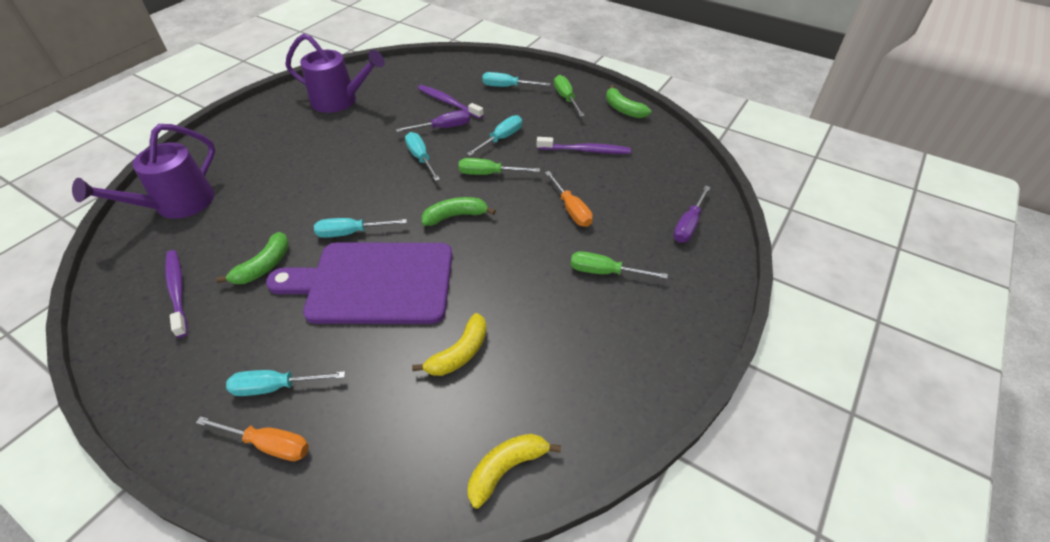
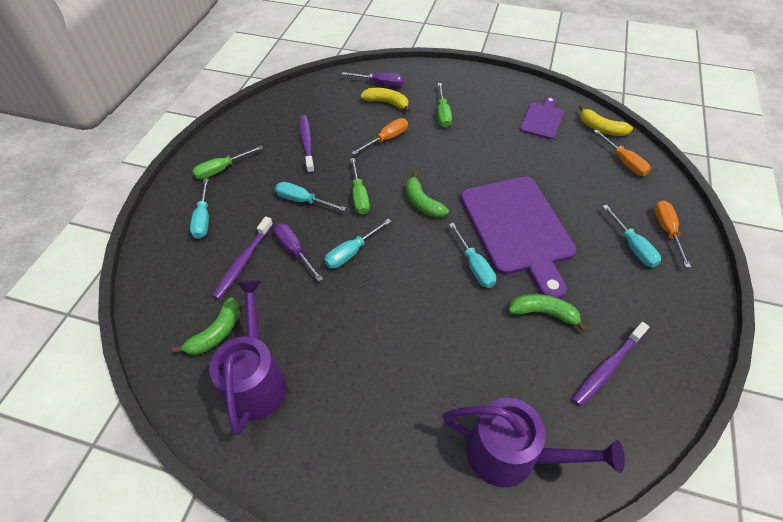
camera: 105 degrees left, 5 degrees up
yellow banana [412,313,487,376] -> yellow banana moved to [360,88,410,112]
green banana [606,85,651,118] -> green banana moved to [172,298,240,355]
none -> purple cutting board [519,97,564,139]
none -> orange screwdriver [594,129,651,176]

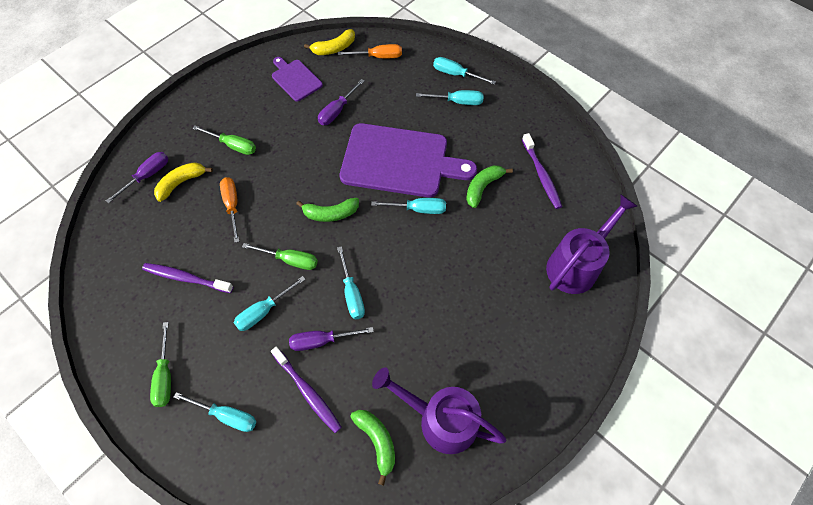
camera: 65 degrees left, 10 degrees up
orange screwdriver [654,200,691,268] -> turquoise screwdriver [433,57,496,84]
none -> purple screwdriver [318,79,364,125]

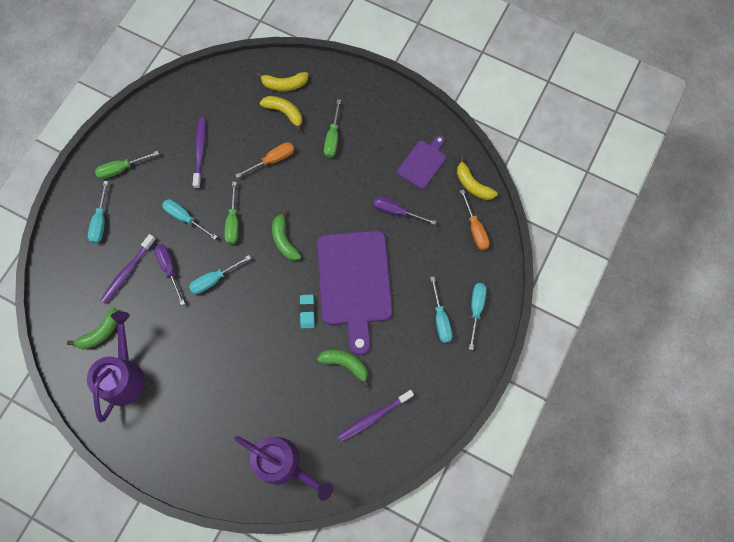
camera: 75 degrees right, 10 degrees up
purple screwdriver [106,152,168,204] -> yellow banana [256,72,308,91]
turquoise screwdriver [371,198,446,214] -> turquoise eraser [299,295,315,328]

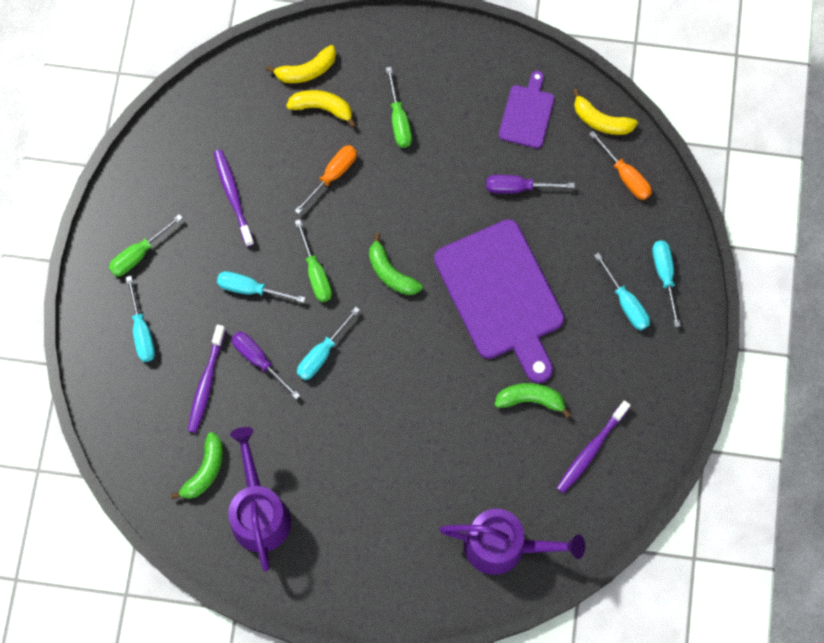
camera: 20 degrees left, 0 degrees up
turquoise eraser [299,295,315,328] -> none

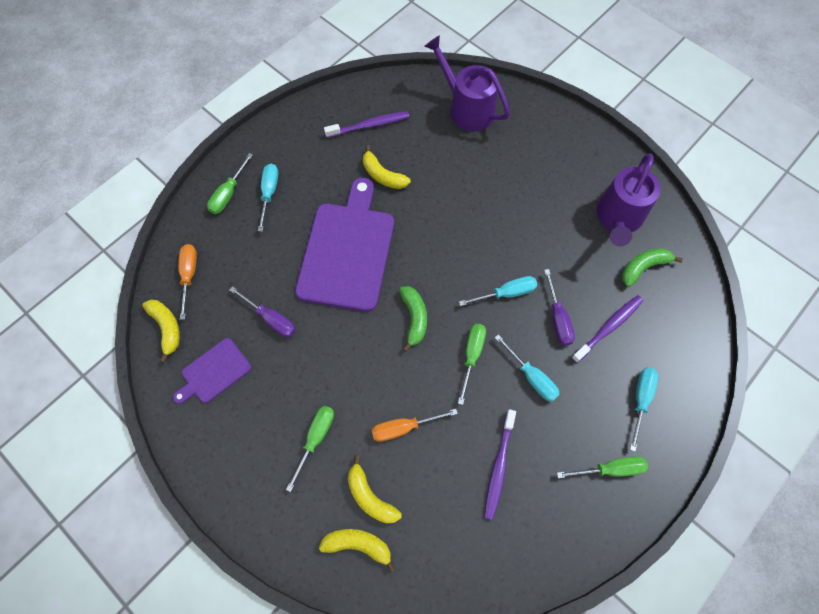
camera: 145 degrees left, 5 degrees down
green banana [495,383,571,418] -> yellow banana [363,145,411,189]
turquoise screwdriver [652,241,681,327] -> green screwdriver [207,153,253,214]

